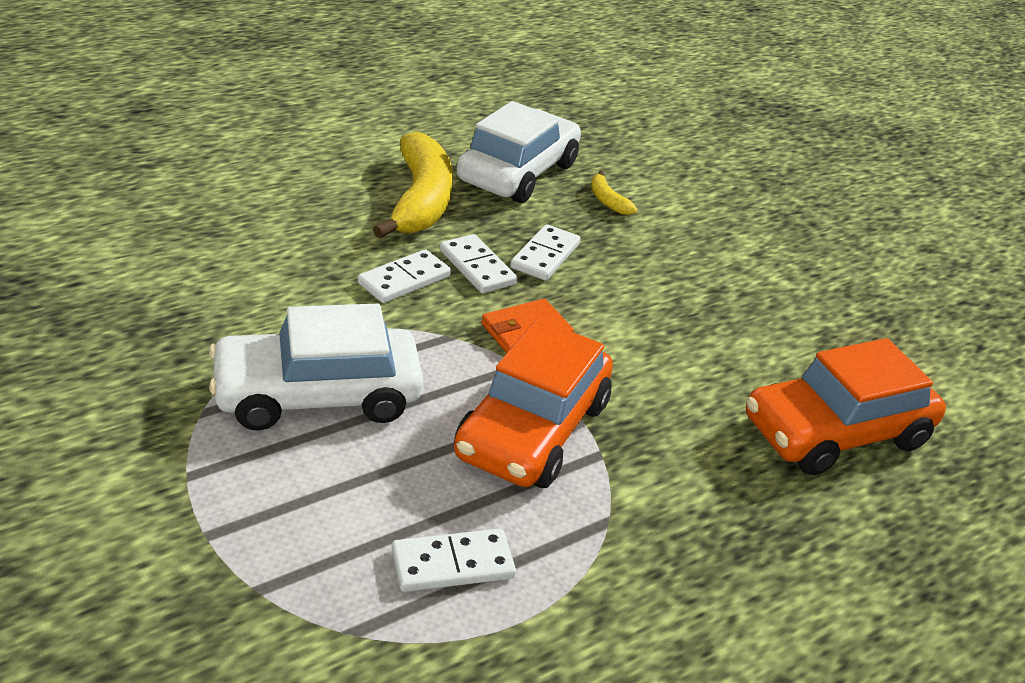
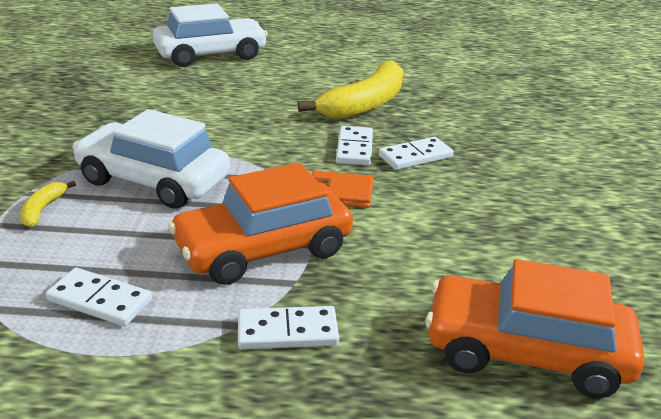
camera: 40 degrees right, 5 degrees down
white domino [358,249,451,303] -> white domino moved to [238,306,339,349]
white car [457,101,581,203] -> white car moved to [152,3,268,67]
yellow banana [591,171,637,215] -> yellow banana moved to [21,181,76,227]

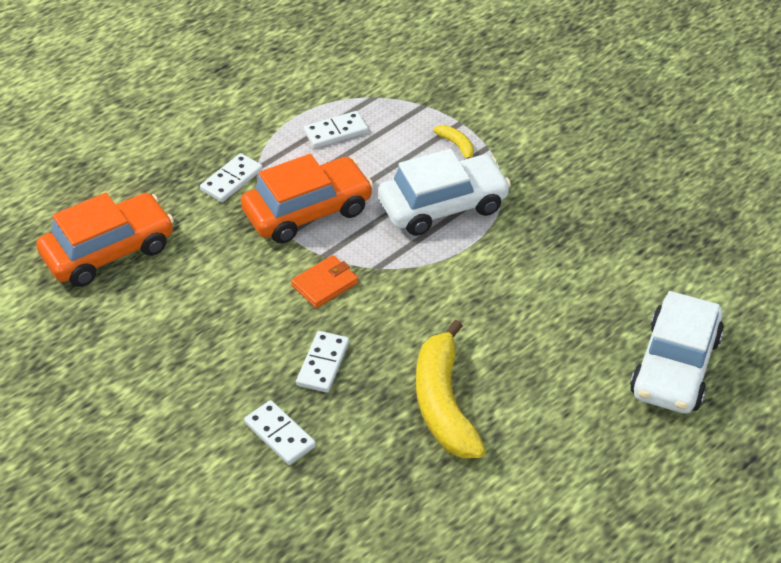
camera: 135 degrees right, 15 degrees up
orange car [168,163,353,285] -> orange car turned 45 degrees clockwise [241,154,373,244]
white domino [336,126,373,165] -> white domino moved to [244,400,316,465]

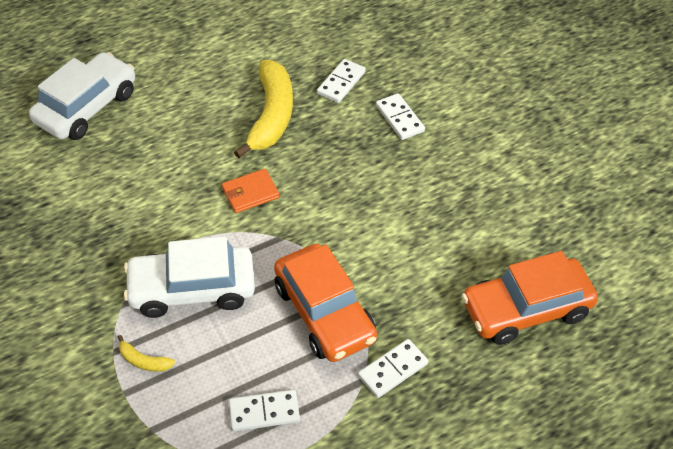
camera: 165 degrees left, 5 degrees up
orange car [241,154,373,244] -> orange car turned 105 degrees counterclockwise [274,244,377,362]
orange wallet [291,255,358,308] -> orange wallet moved to [222,169,280,213]
white domino [296,331,349,393] -> white domino moved to [317,59,366,103]
yellow banana [433,125,474,159] -> yellow banana turned 45 degrees counterclockwise [118,335,175,372]

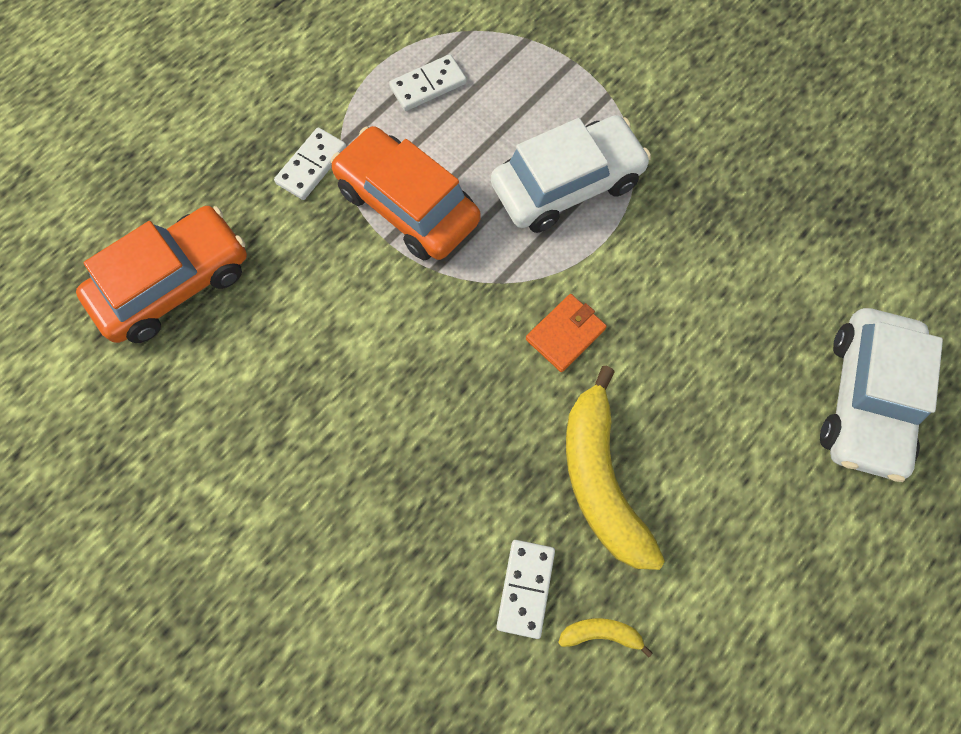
camera: 160 degrees right, 20 degrees up
yellow banana [118,335,175,372] -> yellow banana moved to [558,618,653,658]
white domino [376,93,425,140] -> none

